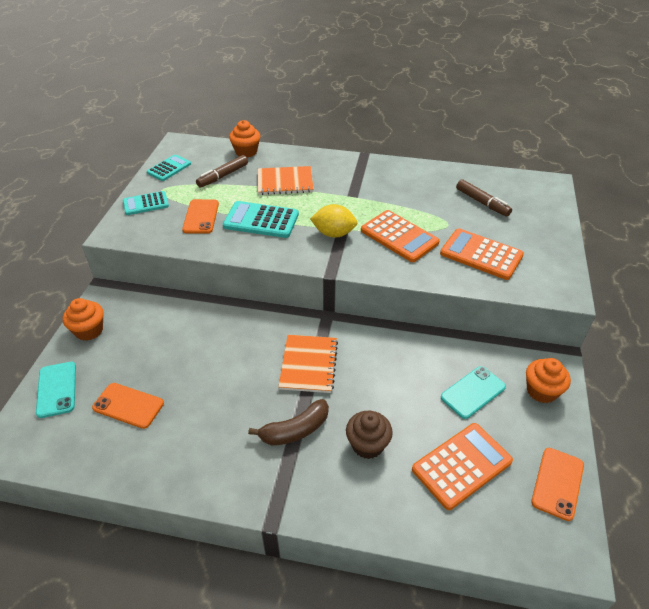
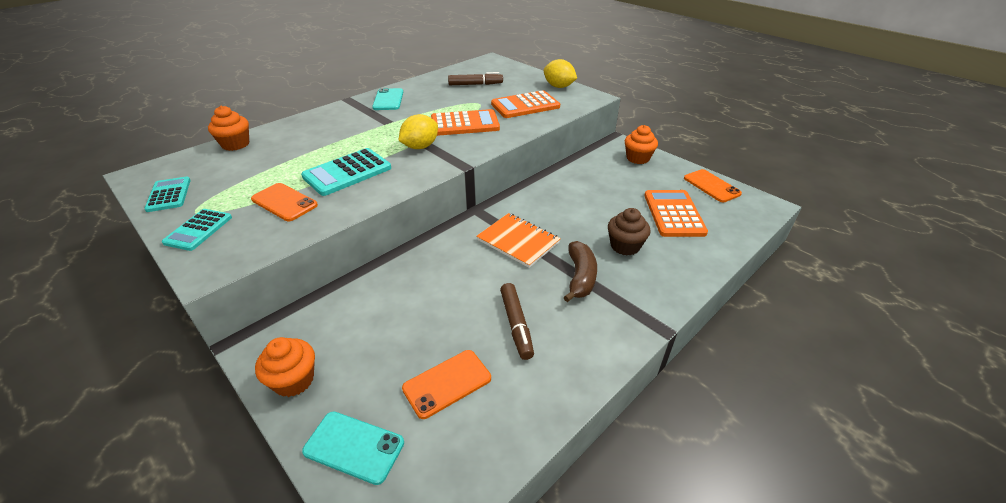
camera: 55 degrees left, 5 degrees down
brown marker [196,155,248,188] -> brown marker moved to [500,283,534,360]
orange notebook [258,166,314,195] -> none
turquoise phone [441,366,506,419] -> turquoise phone moved to [372,88,403,110]
none -> yellow lemon [544,59,577,88]

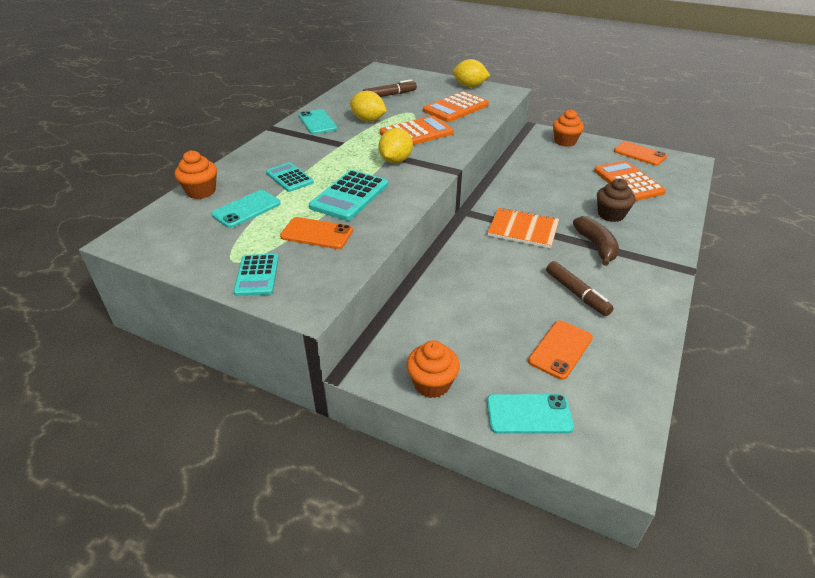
camera: 20 degrees left, 0 degrees up
turquoise calculator [144,177,191,212] -> turquoise calculator moved to [266,162,314,192]
none -> turquoise phone [211,190,281,228]
none -> yellow lemon [350,91,387,122]

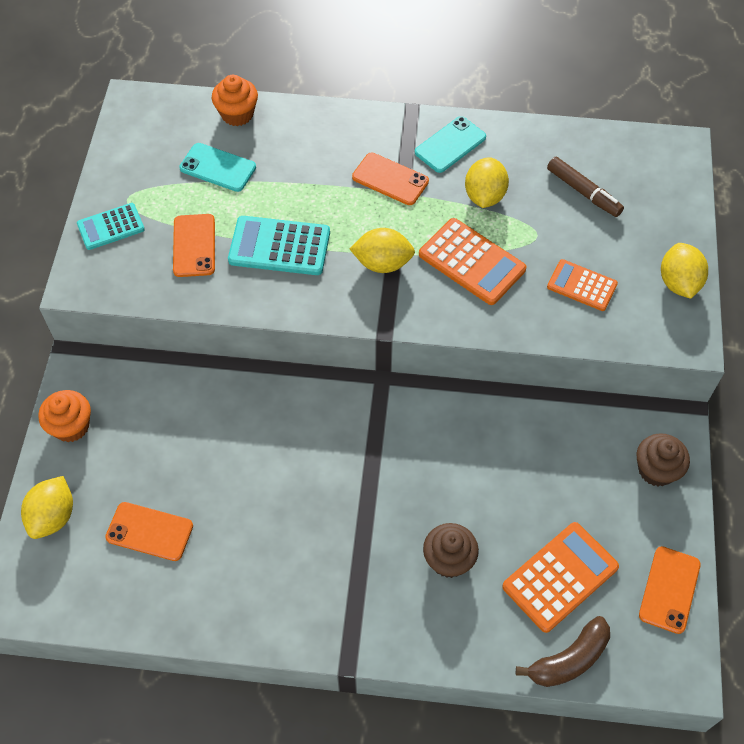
camera: 70 degrees right, 20 degrees up
turquoise calculator [266,162,314,192] -> none
orange calculator [423,91,489,122] -> orange calculator [547,259,618,311], size x0.64
orange notebook [487,207,559,248] -> none
turquoise phone [487,394,574,434] -> yellow lemon [21,476,73,539]
brown marker [546,261,614,316] -> none
orange cupcake [553,109,584,147] -> brown cupcake [636,433,690,486]
brown banana [573,216,619,266] -> brown banana moved to [516,616,610,687]
none -> orange phone [352,153,429,205]

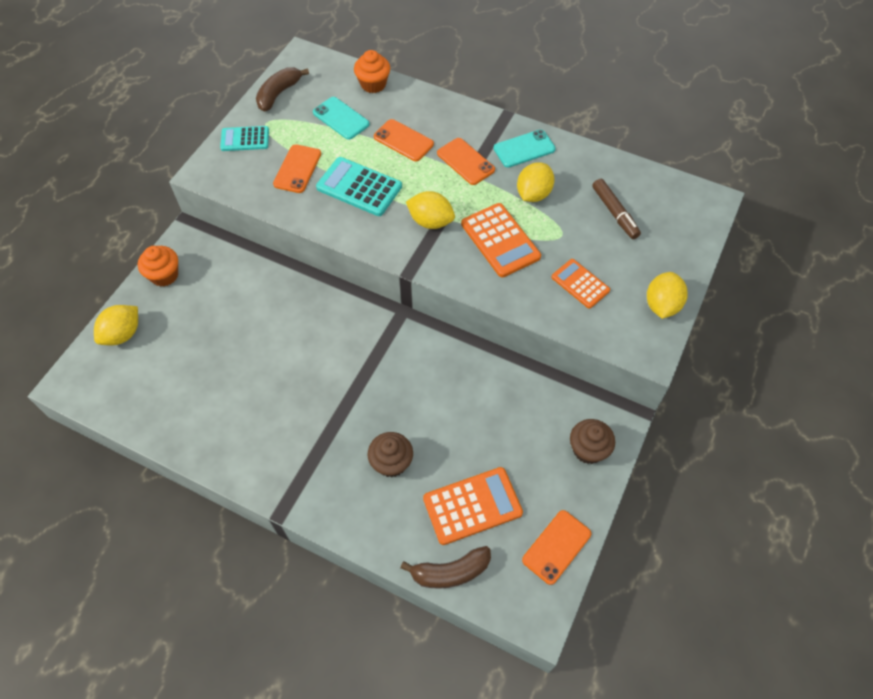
camera: 20 degrees right, 0 degrees up
orange phone [105,502,193,561] -> orange phone moved to [374,119,434,161]
none -> brown banana [256,67,309,112]

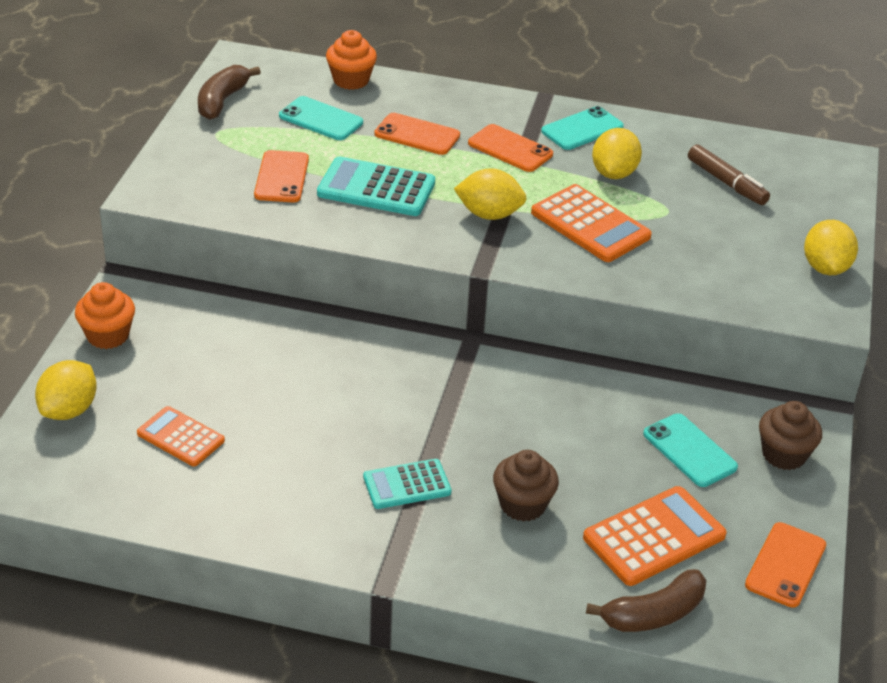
camera: 15 degrees left, 20 degrees down
turquoise calculator [220,126,269,151] -> turquoise calculator moved to [363,459,451,509]
orange calculator [551,259,610,309] -> orange calculator moved to [137,406,225,467]
none -> turquoise phone [643,413,738,487]

